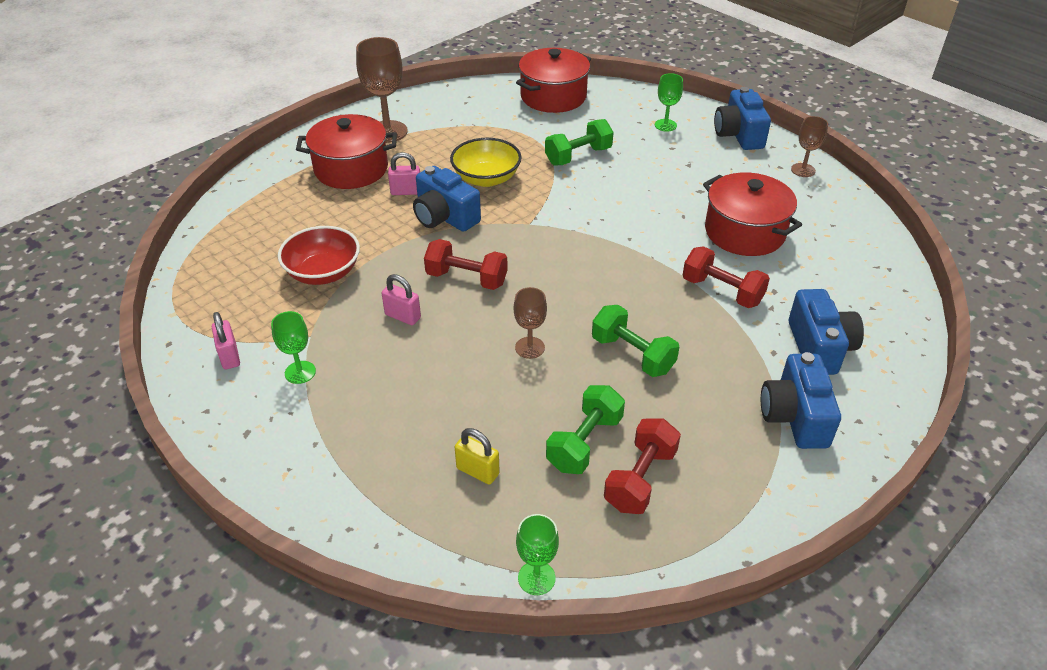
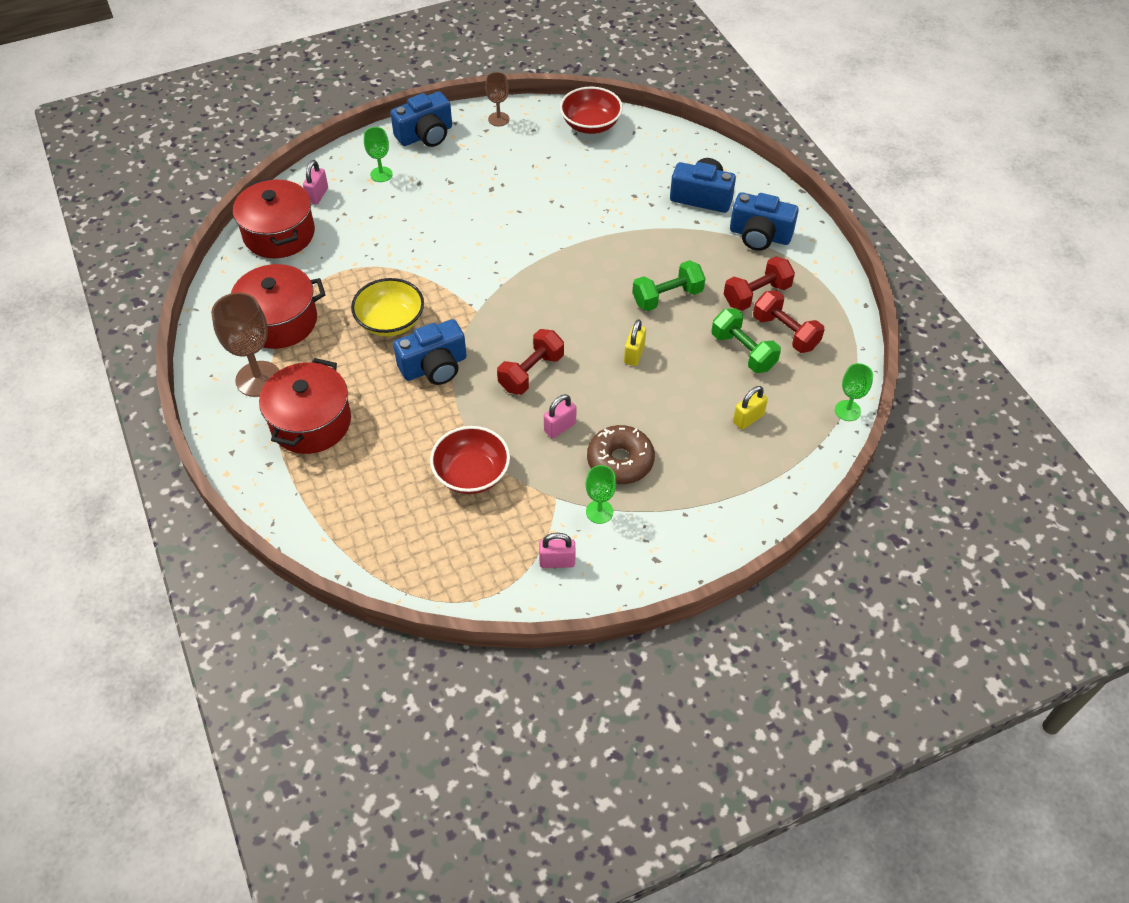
camera: 70 degrees left, 10 degrees up
pink padlock [388,152,420,195] -> pink padlock moved to [303,160,328,204]
brown goblet [513,287,547,359] -> yellow padlock [624,319,646,366]
green dumbbell [545,119,614,165] -> none
red dumbbell [683,246,770,308] -> red dumbbell moved to [724,256,795,311]
red pot [703,172,802,256] -> red pot moved to [231,264,325,349]
blue camera [714,87,771,150] -> blue camera turned 45 degrees counterclockwise [390,91,452,147]
none -> red bowl [560,87,623,134]
none -> brown donut [587,425,655,484]

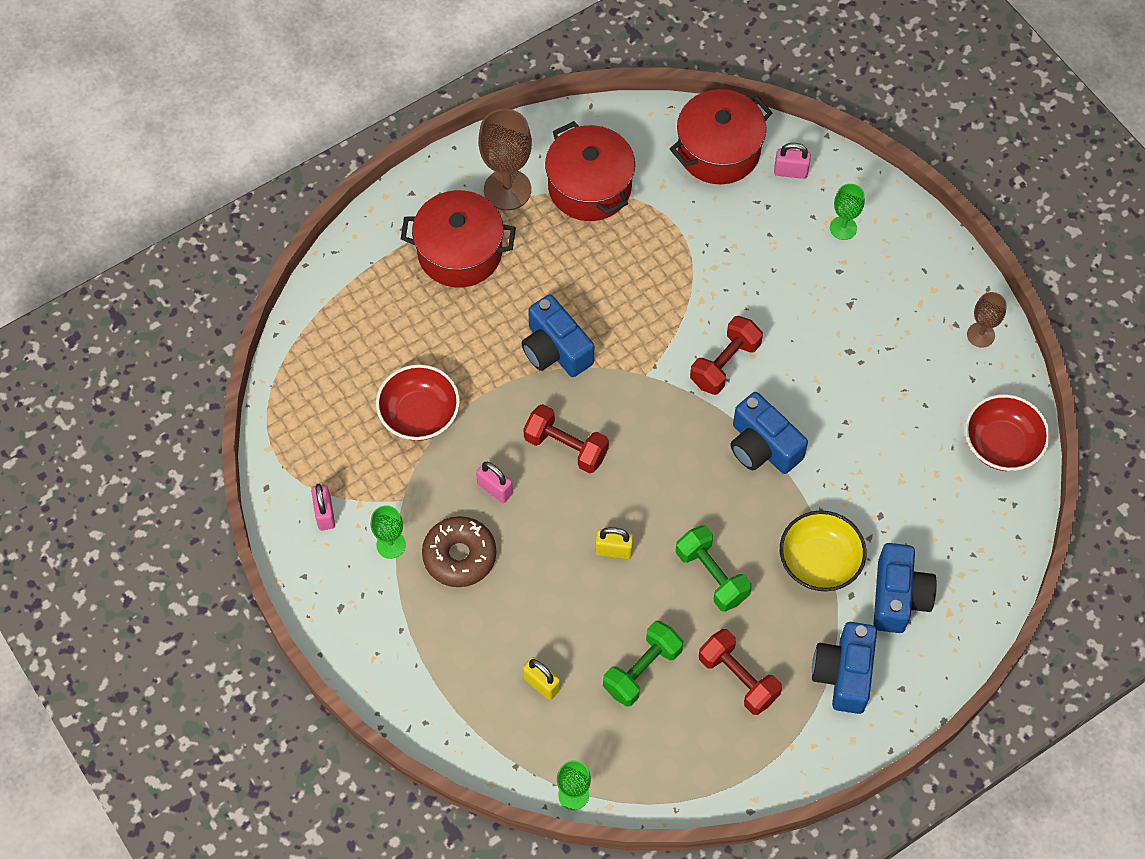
camera: 80 degrees right, 10 degrees up
yellow bowl [351,278,424,337] -> yellow bowl moved to [780,510,866,591]
blue camera [390,91,452,147] -> blue camera moved to [730,392,808,474]
red dumbbell [753,290,825,353] -> red dumbbell moved to [690,316,763,395]

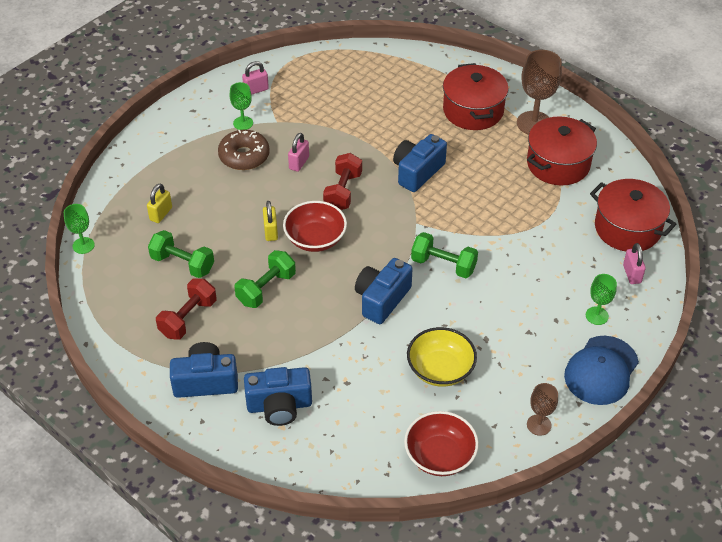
camera: 75 degrees right, 15 degrees down
red bowl [376,364,460,441] -> red bowl moved to [283,201,347,252]
red dumbbell [690,316,763,395] -> green dumbbell [411,232,478,278]
yellow bowl [780,510,866,591] -> yellow bowl moved to [407,327,477,387]
none -> blue cap [564,336,639,405]

